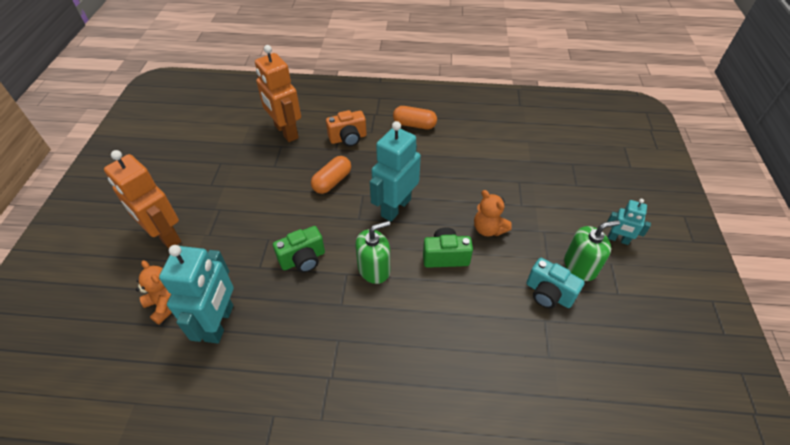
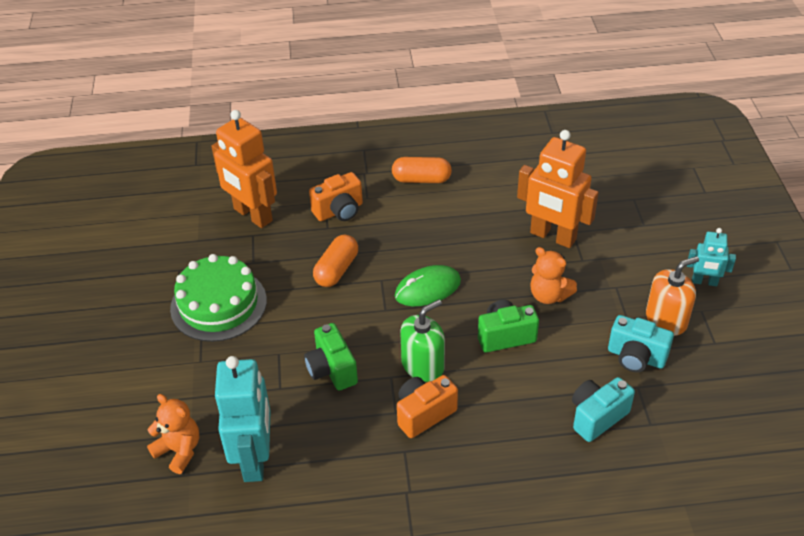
camera: 10 degrees left, 5 degrees down
orange robot [104,150,181,249] -> orange robot moved to [517,130,599,248]
green camera [273,226,325,273] -> green camera turned 105 degrees clockwise [304,323,358,390]
turquoise robot [370,121,421,222] -> green mouse [395,265,461,306]
green soap dispenser [564,220,620,281] -> orange soap dispenser [646,256,699,336]
none -> green cake [170,254,267,342]
none -> orange camera [397,375,458,438]
none -> turquoise camera [572,377,635,442]

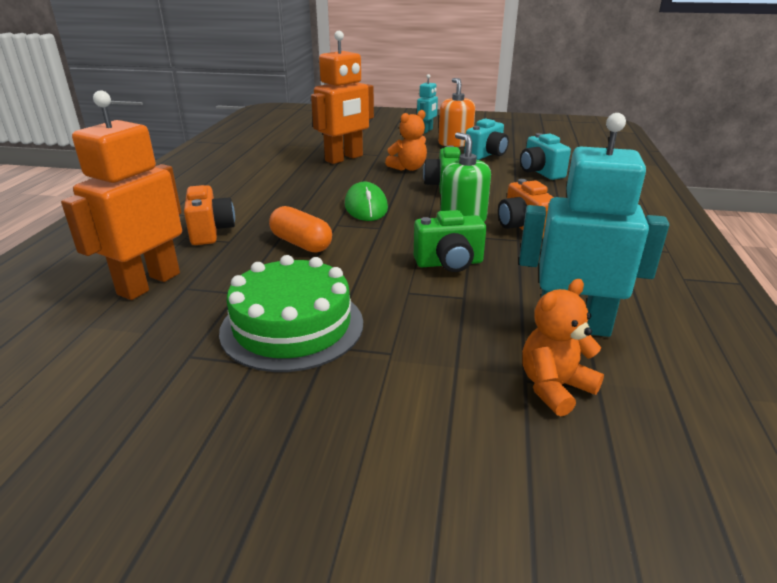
camera: 75 degrees left, 15 degrees down
orange robot [212,110,277,228] -> orange robot turned 150 degrees clockwise [61,91,182,300]
orange capsule [392,157,452,183] -> none

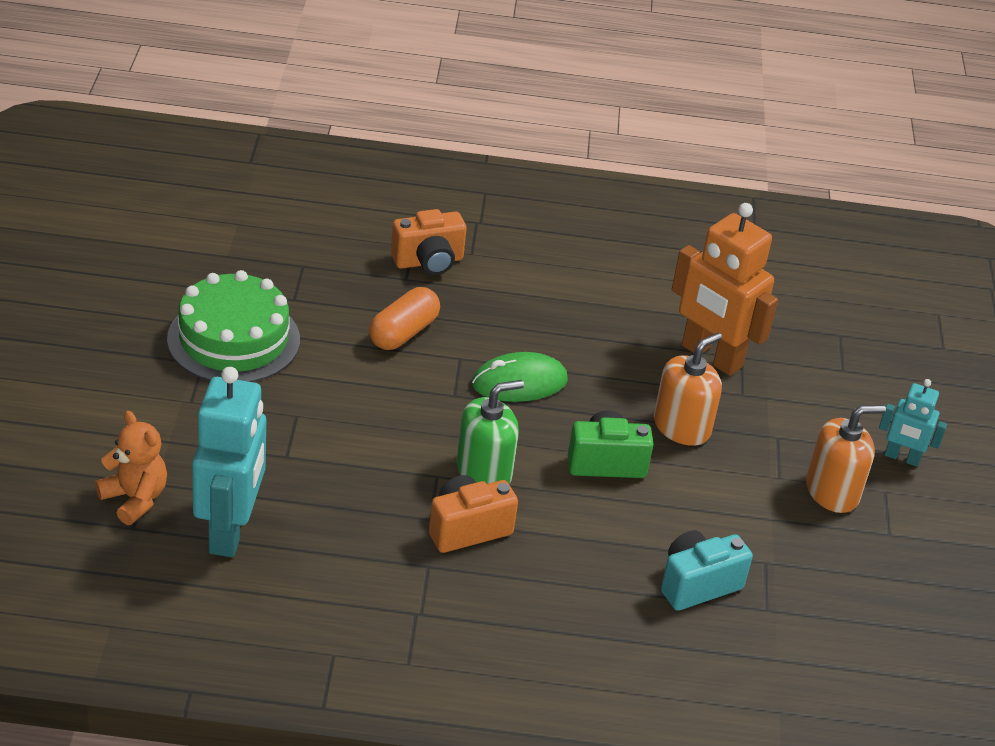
camera: 80 degrees right, 10 degrees up
orange robot [61,91,182,300] -> none
orange teddy bear [385,110,427,171] -> orange soap dispenser [654,333,722,446]
green camera [414,210,486,272] -> none
turquoise camera [464,118,509,160] -> none

